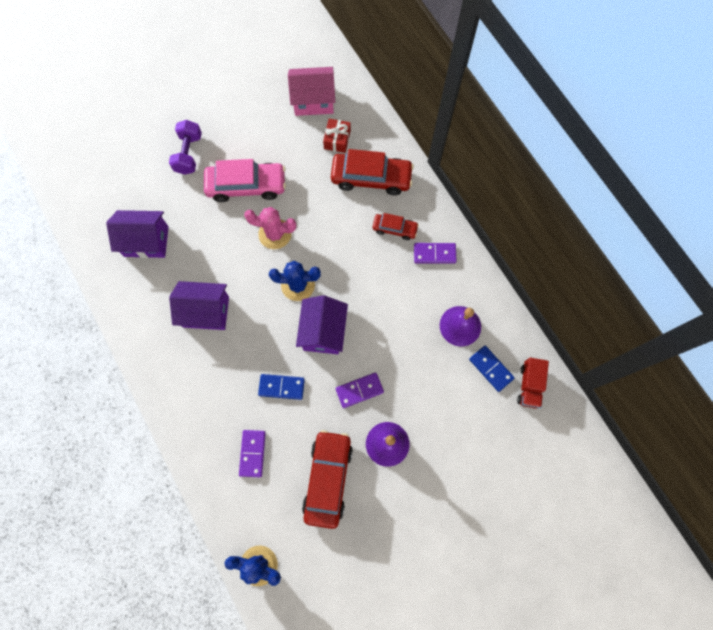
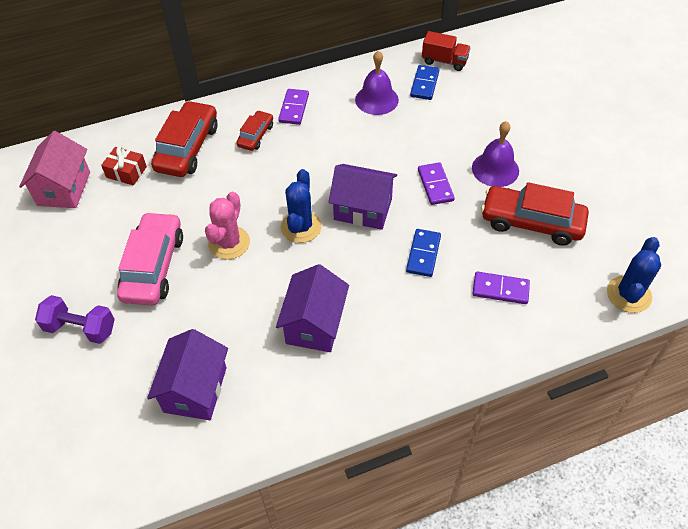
camera: 80 degrees left, 20 degrees down
blue domino [469,346,514,392] -> blue domino turned 45 degrees counterclockwise [410,65,440,100]

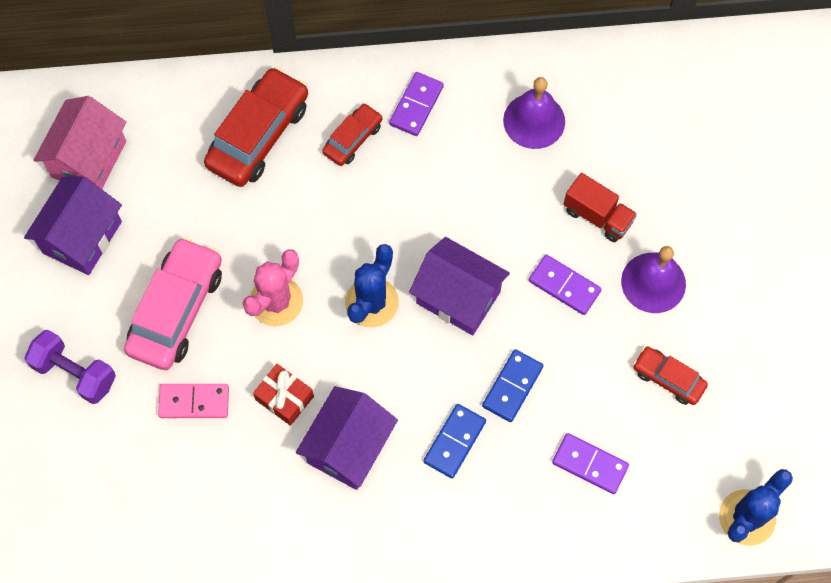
camera: 15 degrees right, 15 degrees up
red gift [101,146,147,186] -> red gift moved to [253,364,314,426]
purple house [147,329,228,420] -> purple house moved to [24,177,122,275]
blue domino [410,65,440,100] -> blue domino moved to [423,404,486,478]
purple domino [418,162,455,205] -> purple domino turned 60 degrees counterclockwise [529,254,602,315]
red truck [422,31,471,71] -> red truck moved to [563,173,637,242]
red car [481,182,589,246] -> red car [633,347,708,405], size x0.54
none -> pink domino [158,384,229,418]

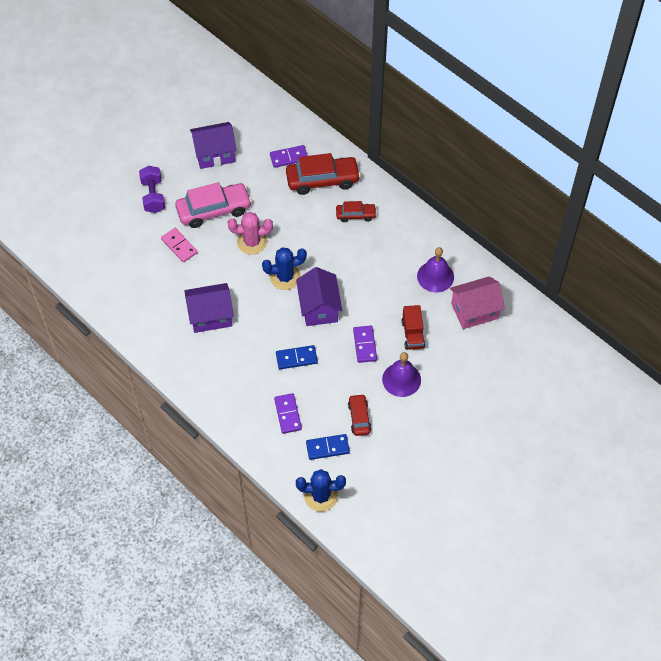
camera: 50 degrees right, 10 degrees down
pink house [33,96,127,189] -> pink house moved to [450,276,505,329]
red gift [253,364,314,426] -> none
purple domino [389,72,444,136] -> purple domino moved to [270,145,308,168]
blue domino [423,404,486,478] -> blue domino moved to [306,434,350,460]

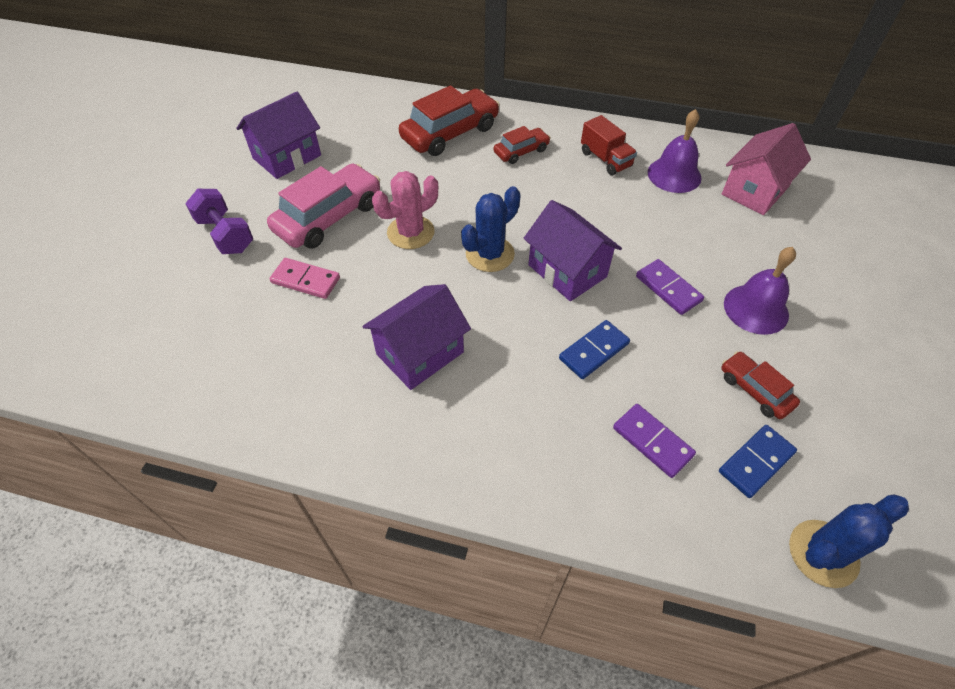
camera: 30 degrees left, 5 degrees down
purple domino [270,145,308,168] -> none
red truck [401,305,425,350] -> red truck moved to [581,115,637,176]

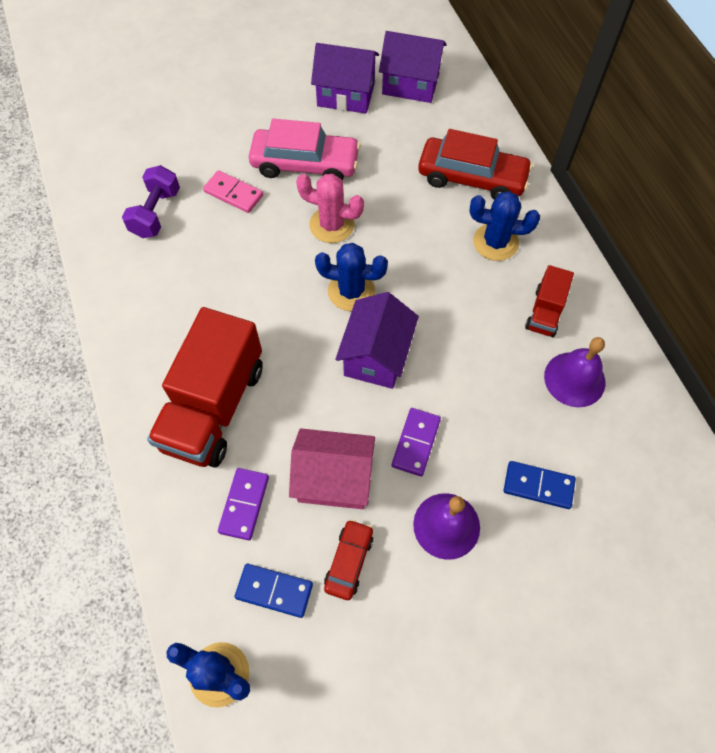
camera: 55 degrees right, 10 degrees up
purple dumbbell [185,189,253,254] -> purple dumbbell moved to [122,165,180,238]
pink domino [270,258,340,299] -> pink domino turned 45 degrees counterclockwise [203,170,263,213]
purple house [362,284,471,390] -> purple house moved to [379,31,446,103]
red car [494,126,551,164] -> blue cactus [470,191,540,261]
blue domino [559,320,630,379] -> blue domino moved to [503,461,576,509]
pink house [722,123,811,215] -> pink house moved to [289,428,375,509]
none -> red truck [147,307,263,468]

